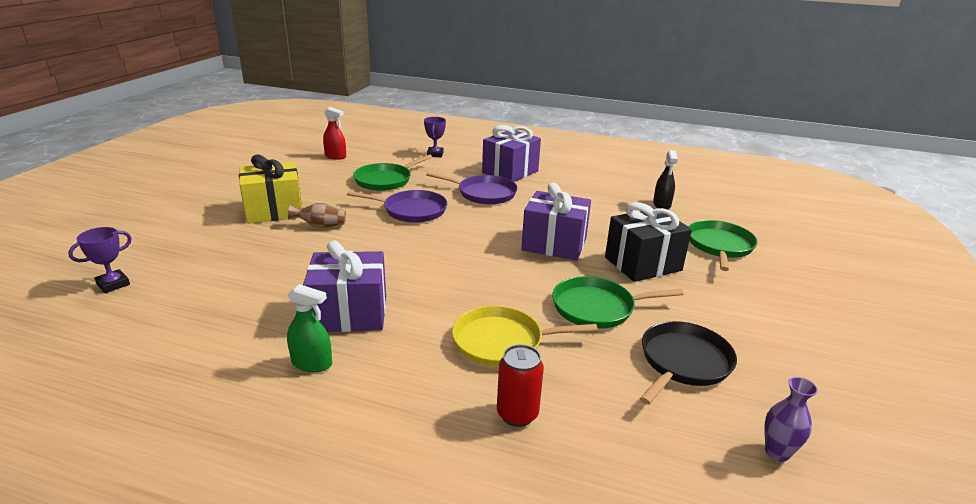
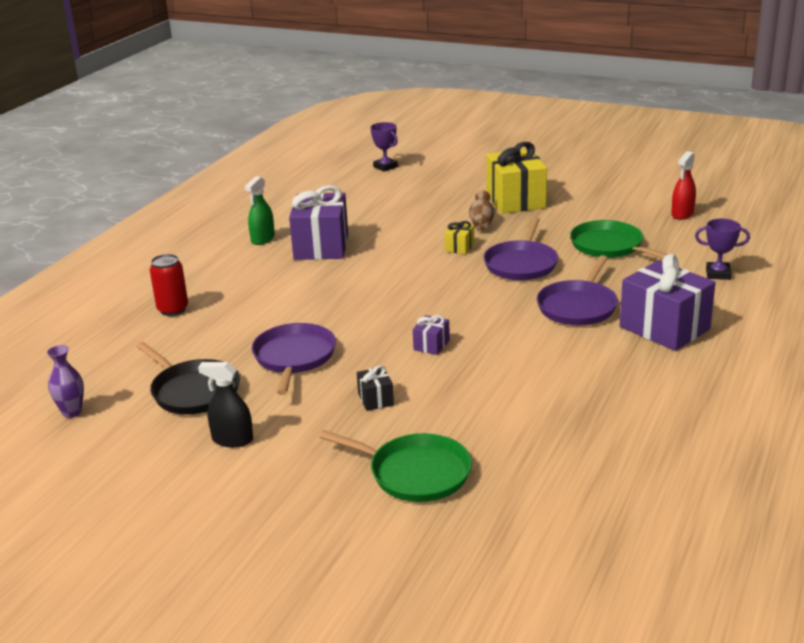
camera: 100 degrees right, 0 degrees up
yellow pan [452,306,598,367] -> none
purple gift [521,183,591,261] -> purple gift [413,315,450,355], size x0.45
green pan [552,276,684,329] -> purple pan [252,323,336,395]
black gift [605,202,692,282] -> black gift [357,365,394,411], size x0.45
black spray bottle [653,150,678,210] -> black spray bottle moved to [198,362,253,447]
none -> yellow gift [445,221,474,254]

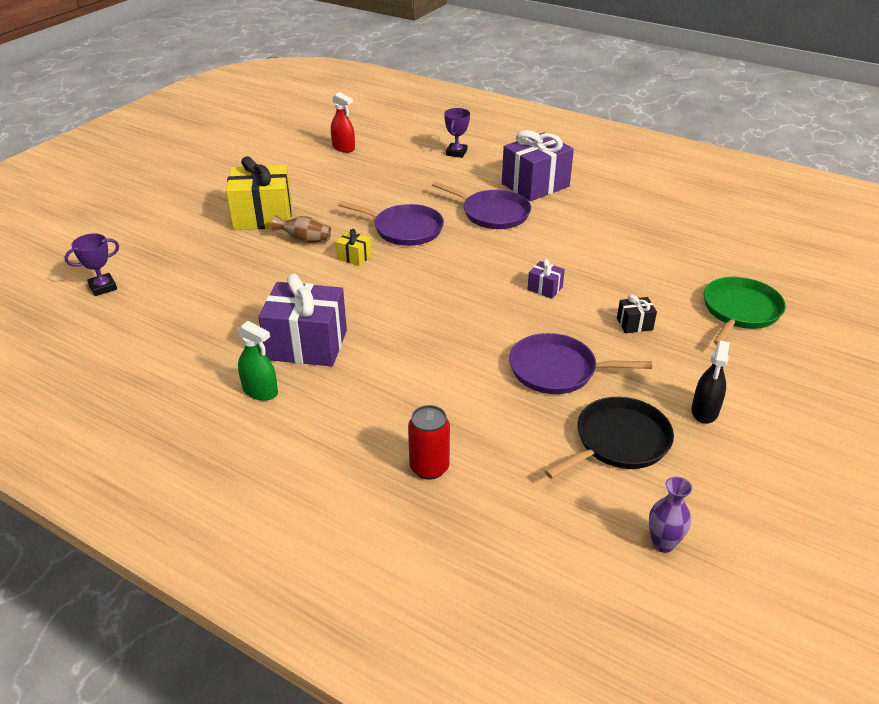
camera: 85 degrees left, 10 degrees up
green pan [570,220,668,258] -> none

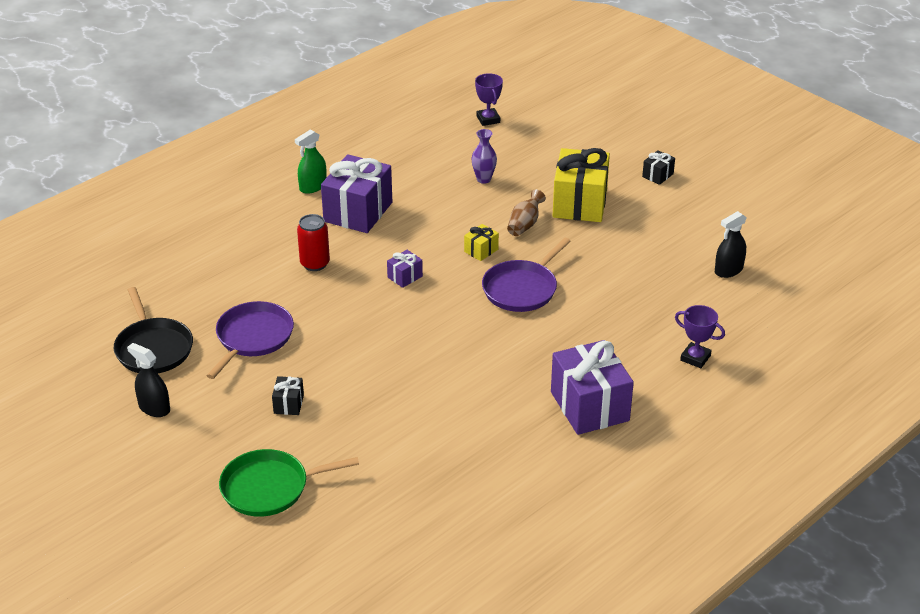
camera: 105 degrees right, 0 degrees up
red spray bottle [331,92,355,153] -> black spray bottle [715,211,747,278]
red can [408,405,450,480] -> red can moved to [297,214,330,271]
purple pan [432,181,531,229] -> none
purple gift [527,259,565,299] -> purple gift moved to [387,250,423,288]
purple vase [649,477,692,553] -> purple vase moved to [472,129,497,184]
green pan [704,277,786,345] -> green pan turned 120 degrees clockwise [219,449,359,517]
none -> black gift [642,150,675,185]

